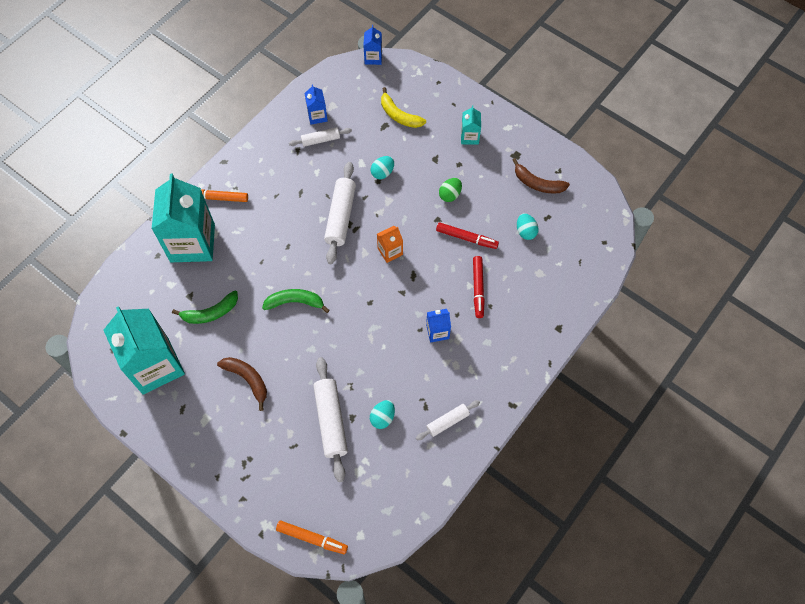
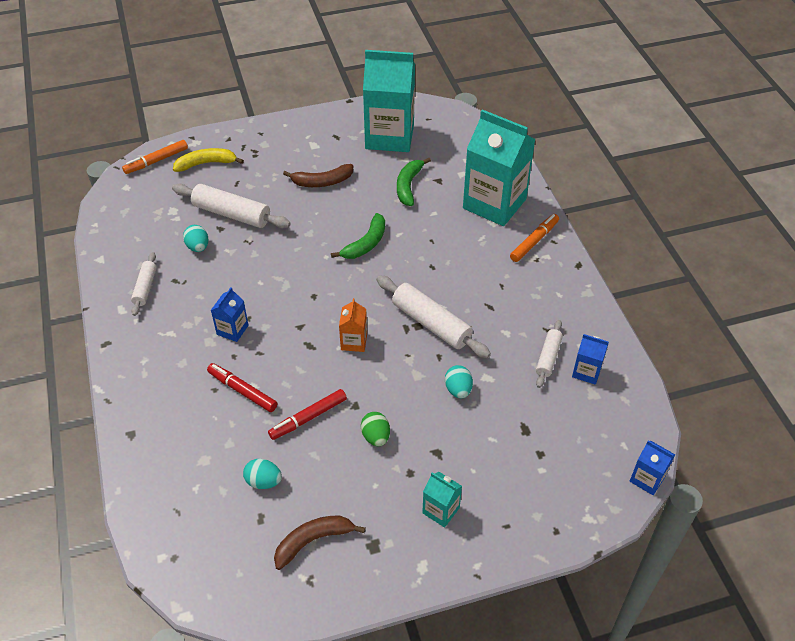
camera: 125 degrees right, 15 degrees down
yellow banana [381,87,426,128] -> yellow banana moved to [173,148,244,172]

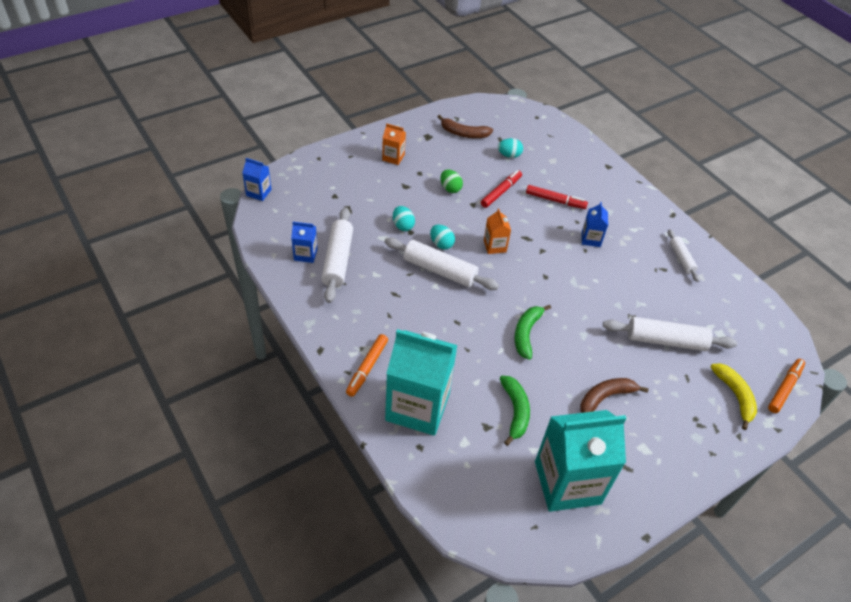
camera: 160 degrees right, 0 degrees up
yellow banana [173,148,244,172] -> yellow banana turned 75 degrees counterclockwise [710,363,757,430]
turquoise egg [183,225,209,252] -> turquoise egg moved to [430,225,455,250]
brown banana [274,515,366,570] -> brown banana turned 60 degrees clockwise [437,115,493,138]
turquoise carton [422,472,462,527] -> orange carton [382,123,406,165]
white rolling pin [536,320,563,388] -> white rolling pin [321,207,353,303], size x1.73

